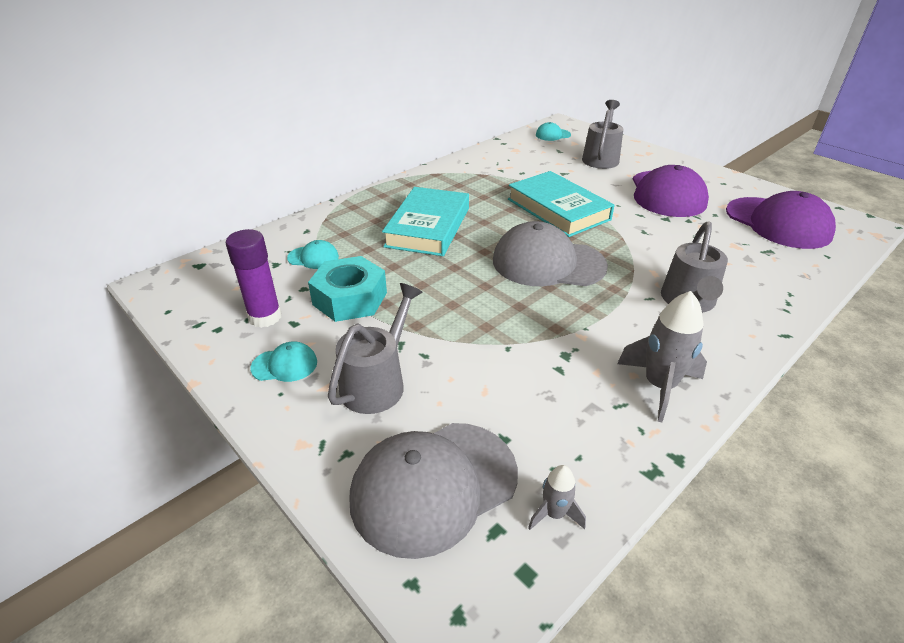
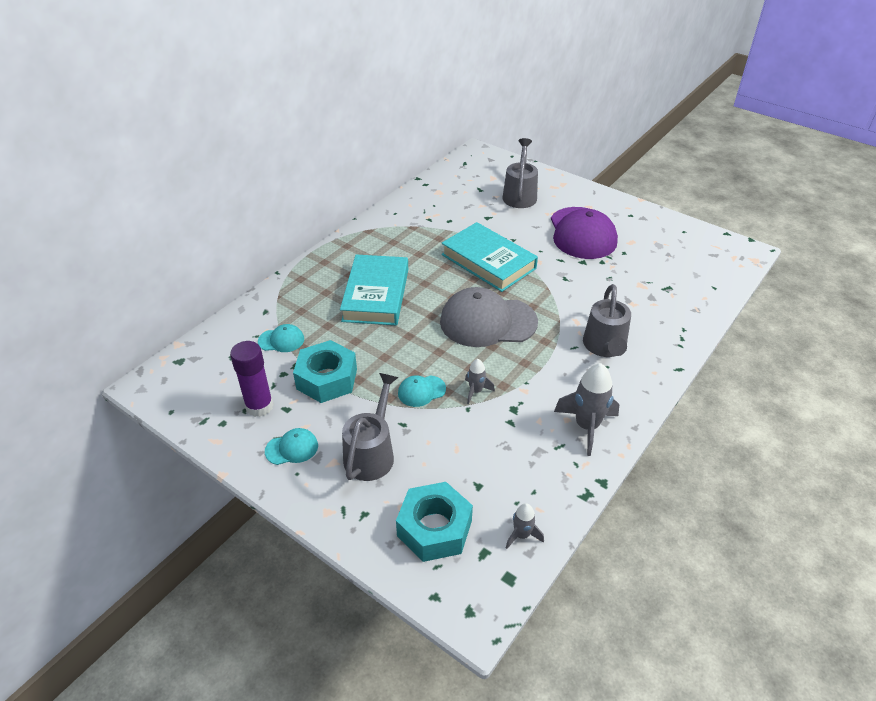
camera: 10 degrees left, 5 degrees up
grey cap [349,423,518,559] -> turquoise nut [396,482,473,562]
turquoise cap [536,122,571,141] -> turquoise cap moved to [398,375,446,407]
purple cap [726,191,836,249] -> none
none -> grey rocket [465,359,495,404]

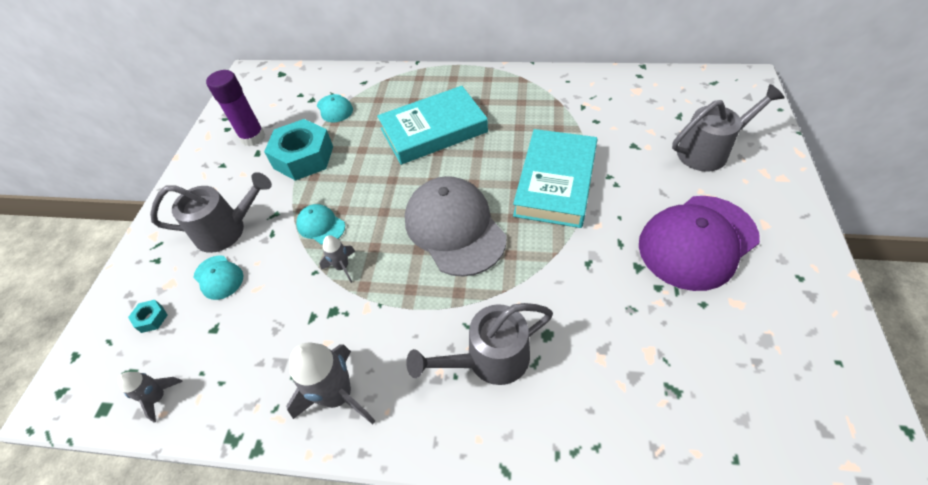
camera: 65 degrees right, 10 degrees up
turquoise cap [265,428,318,465] -> turquoise cap moved to [193,255,243,300]
turquoise nut [396,482,473,562] -> turquoise nut [128,300,168,333], size x0.41

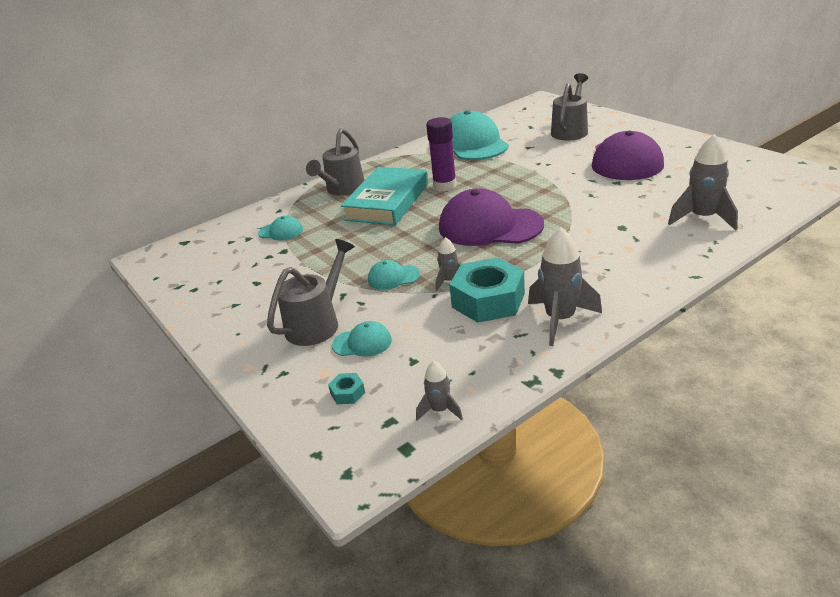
camera: 45 degrees left, 20 degrees down
purple glue stick [206,70,265,146] -> purple glue stick moved to [426,117,457,191]
turquoise nut [264,119,333,181] -> turquoise nut moved to [449,258,525,323]
grey cap [405,176,507,277] -> purple cap [439,188,544,246]
grey watering can [406,303,553,385] -> grey watering can moved to [306,128,365,196]
turquoise book [513,129,597,228] -> none
none -> turquoise cap [450,110,509,160]
none -> grey rocket [668,134,738,230]

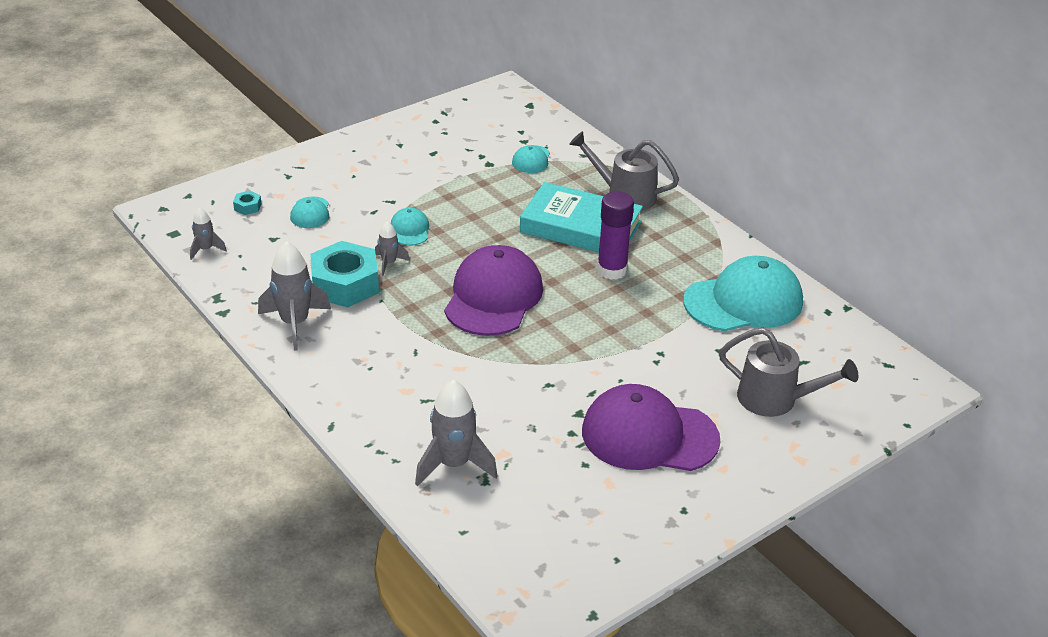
camera: 85 degrees right, 5 degrees up
grey watering can [267,239,355,346] -> none

